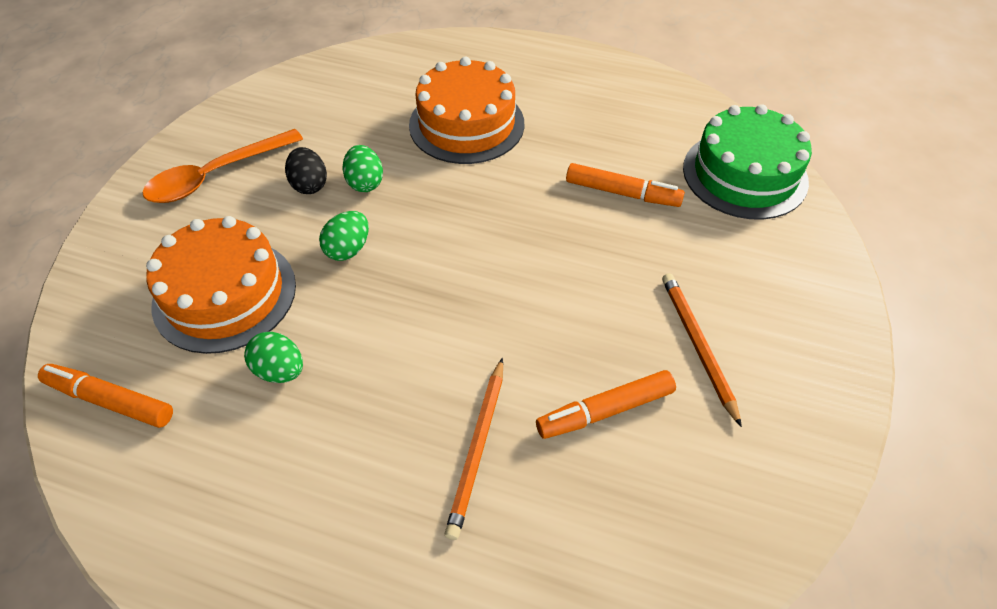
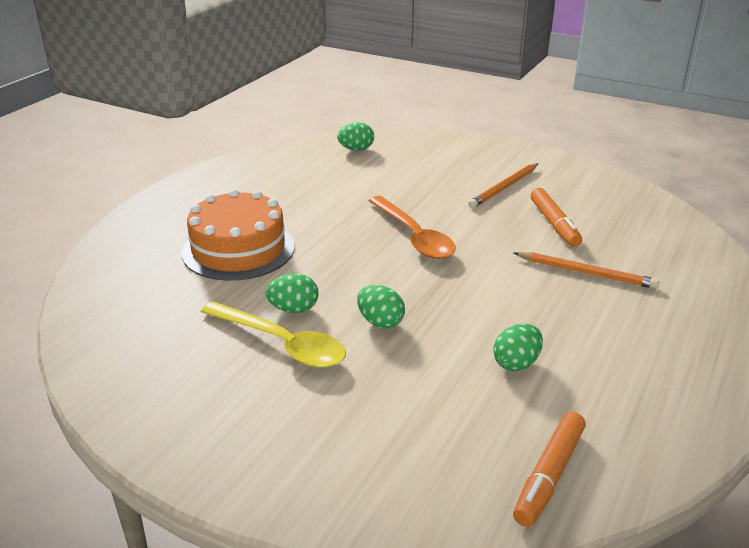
camera: 80 degrees left, 20 degrees down
orange spoon [142,129,303,203] -> orange spoon moved to [368,196,456,259]
orange cake [146,216,296,354] -> none
black egg [285,147,327,194] -> yellow spoon [201,301,346,368]
orange marker [566,163,685,207] -> none
orange pencil [662,273,742,427] -> orange pencil turned 45 degrees counterclockwise [468,163,538,208]
green cake [683,104,812,219] -> green egg [337,122,374,151]

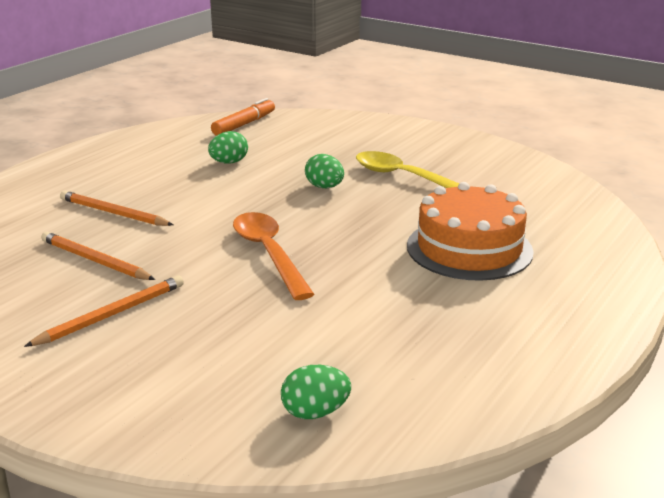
camera: 175 degrees left, 5 degrees down
green egg [265,274,319,313] -> none
orange marker [531,188,582,247] -> orange pencil [41,232,155,280]

